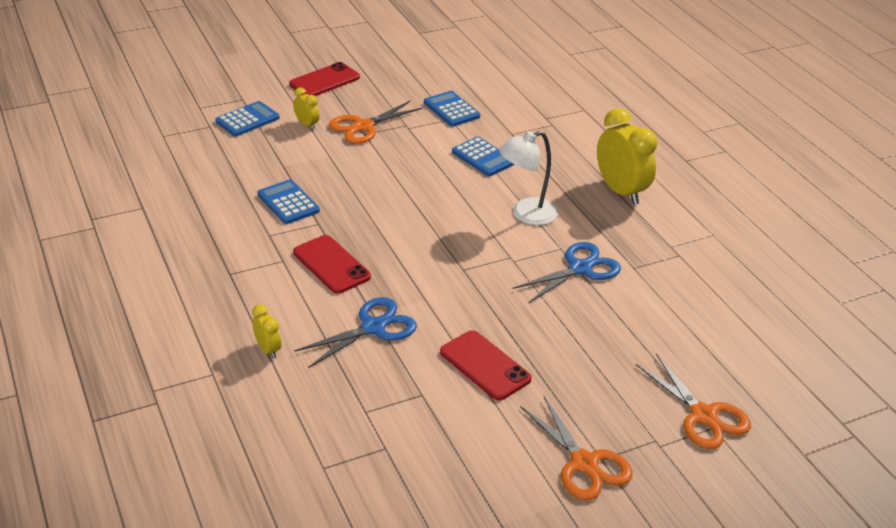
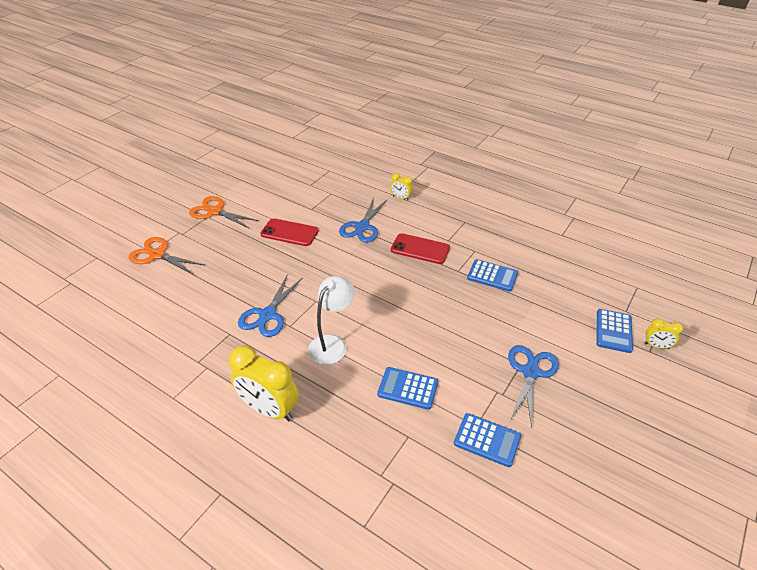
camera: 150 degrees right, 5 degrees up
red phone [289,62,360,96] -> none
yellow clock [293,87,320,130] -> yellow clock moved to [645,319,683,349]
orange scissors [329,101,423,144] -> blue scissors [508,345,559,428]

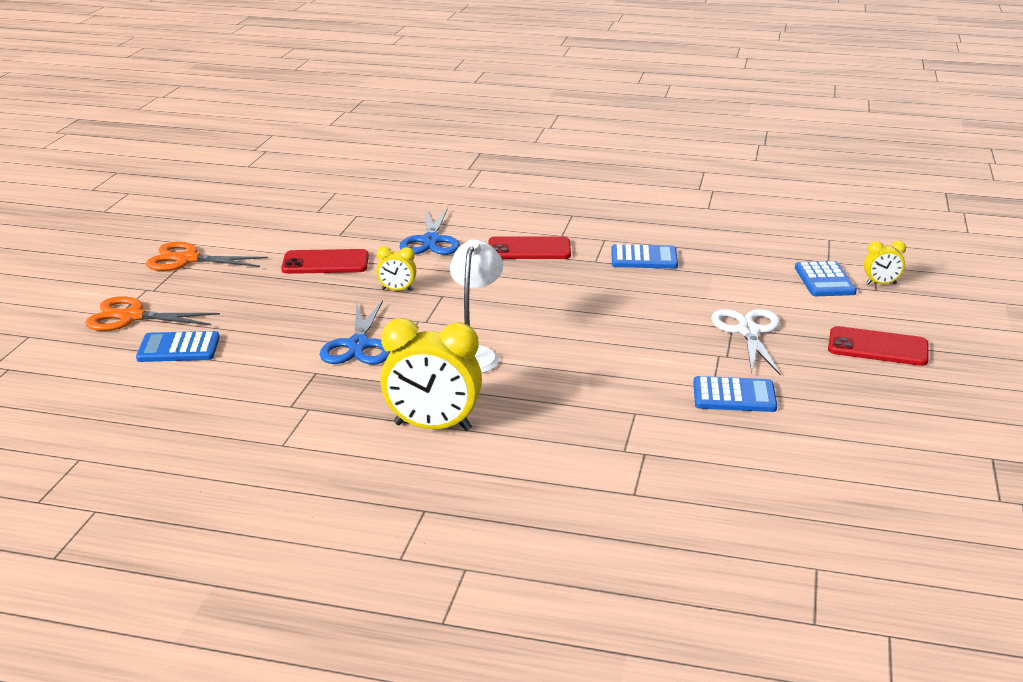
camera: 20 degrees left, 15 degrees down
blue calculator [377,367,438,410] -> blue calculator moved to [136,331,220,362]
yellow clock [390,173,413,200] -> yellow clock moved to [376,246,416,291]
blue scissors [508,345,559,428] -> white scissors [711,309,781,376]
none -> red phone [828,326,929,366]

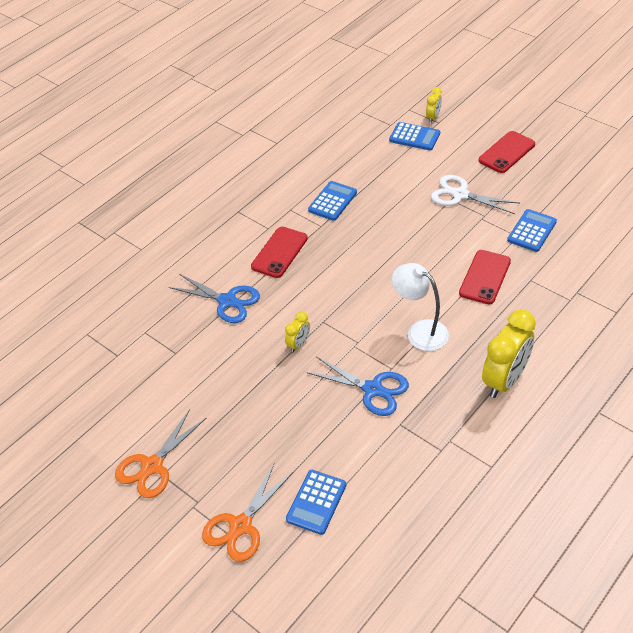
camera: 60 degrees left, 20 degrees up
red phone [281,249,369,274] -> red phone moved to [459,250,511,304]

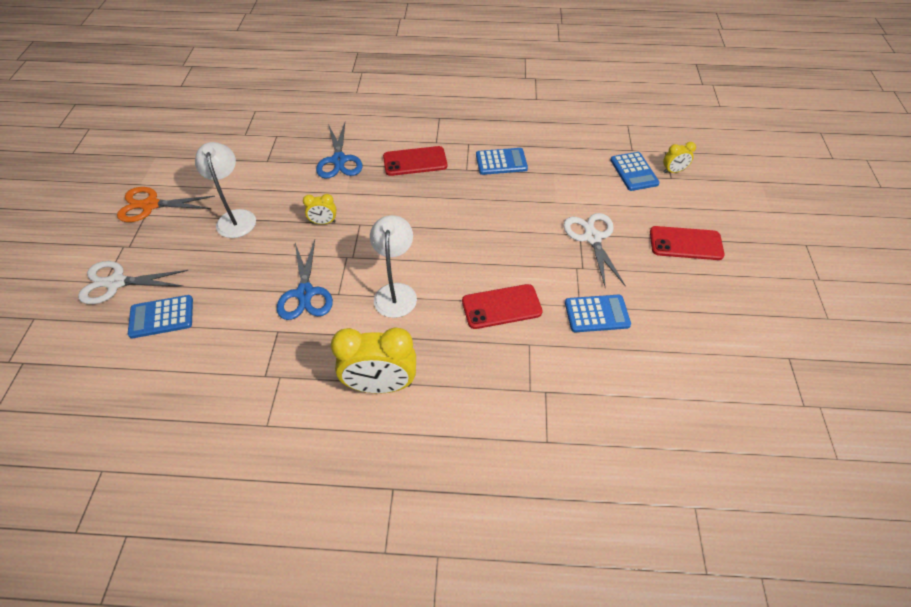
camera: 50 degrees right, 5 degrees up
orange scissors [202,462,293,562] -> white scissors [78,261,188,304]
none -> white lamp [195,142,256,238]

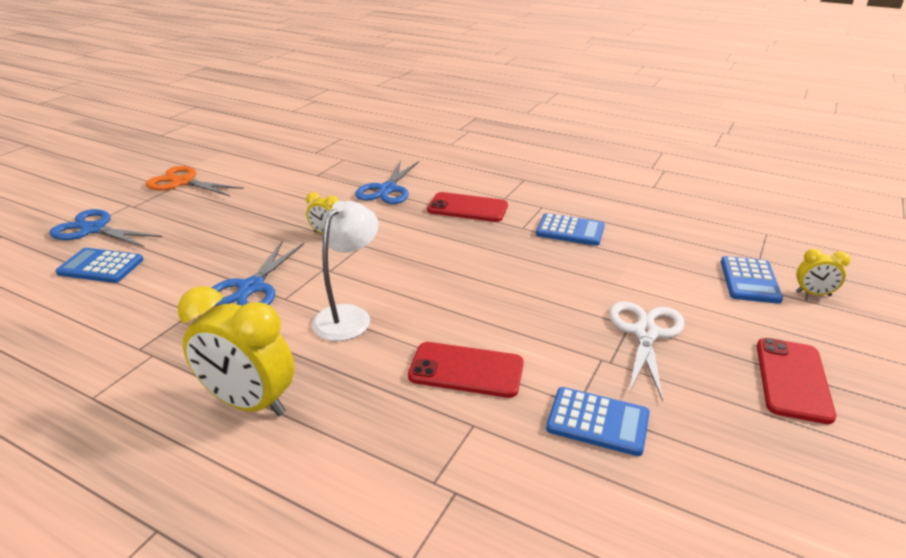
camera: 25 degrees right, 20 degrees down
white scissors [78,261,188,304] -> blue scissors [50,209,162,247]
white lamp [195,142,256,238] -> none
red phone [650,226,725,260] -> red phone turned 75 degrees clockwise [757,338,836,424]

